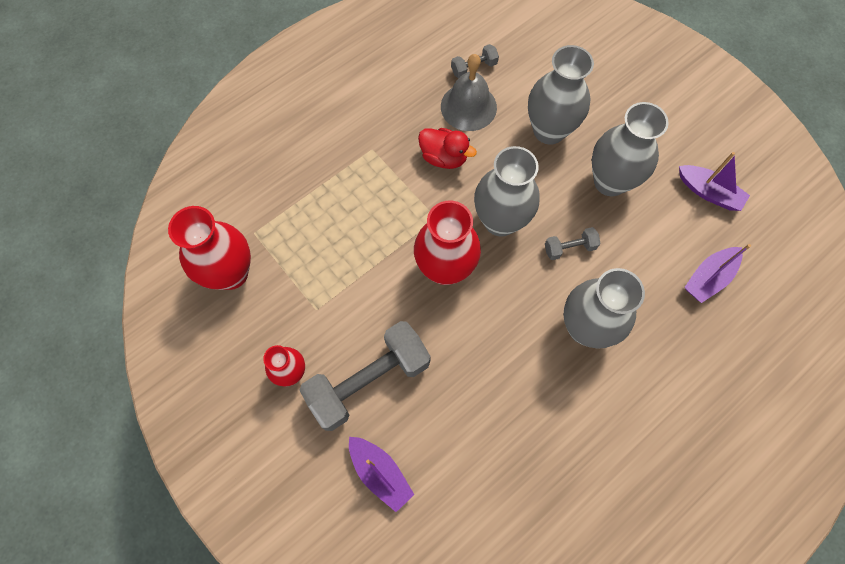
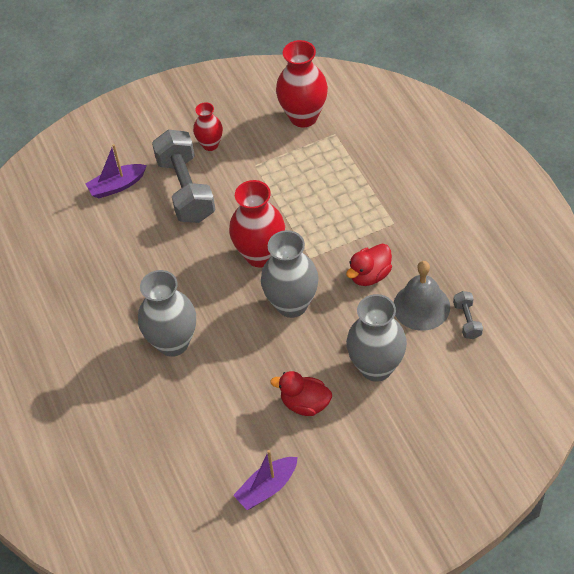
camera: 110 degrees right, 15 degrees down
grey dumbbell [545,227,600,260] -> none
grey vase [592,102,669,196] -> red duck [270,371,332,416]
purple boat [684,244,751,303] -> none

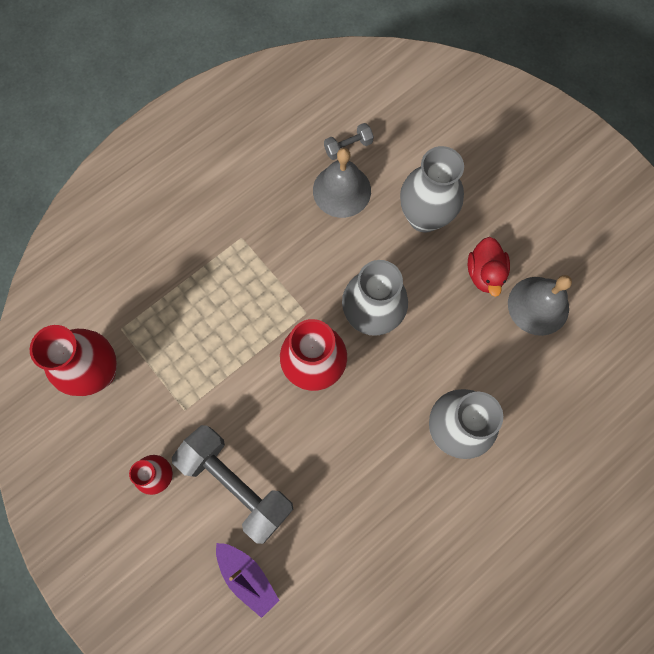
camera: 110 degrees left, 20 degrees up
grey dumbbell [152,130,216,223] -> grey dumbbell turned 75 degrees clockwise [172,425,293,544]
purple boat [233,450,298,510] -> none
red duck [346,244,392,286] -> none
none -> grey bell [508,275,572,336]

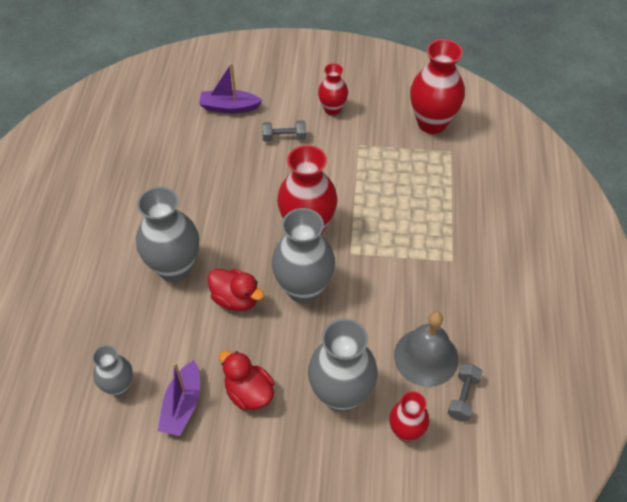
camera: 135 degrees right, 20 degrees down
grey dumbbell [172,425,293,544] -> grey dumbbell [262,120,306,142], size x0.45
grey bell [508,275,572,336] -> purple boat [158,360,200,436]
none -> grey vase [92,345,133,396]
none -> red duck [208,269,264,311]
none -> red vase [389,391,429,442]

